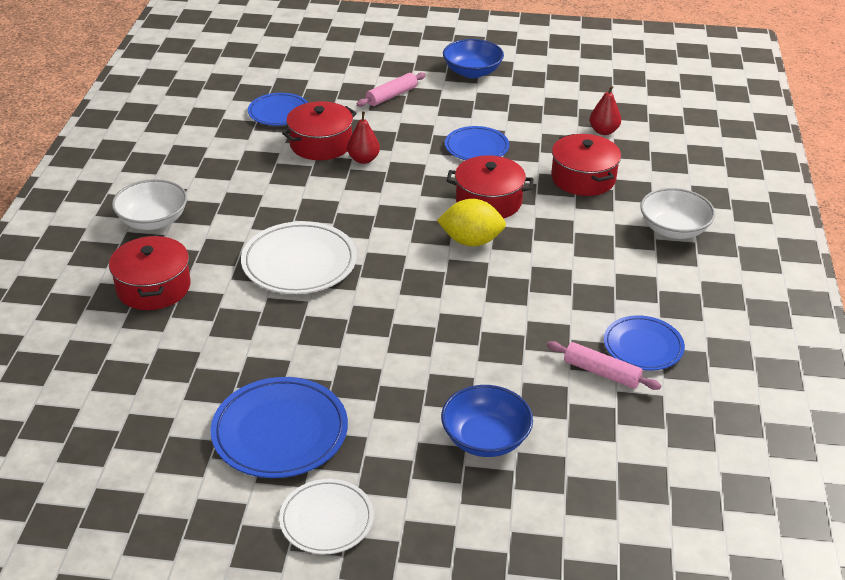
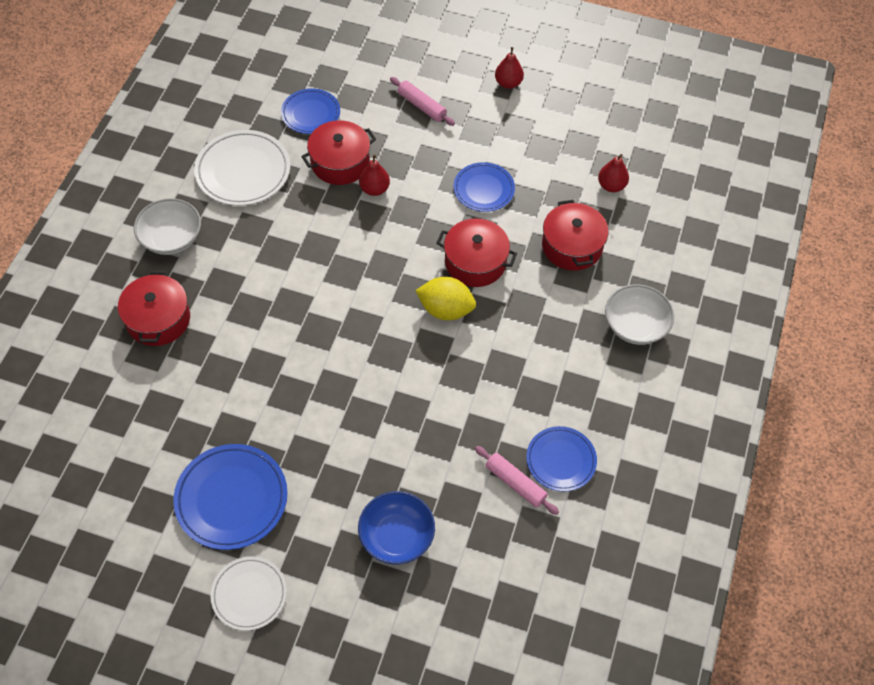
camera: 10 degrees right, 20 degrees up
white plate [241,221,357,294] -> white plate moved to [194,130,290,206]
pink rolling pin [357,72,426,107] -> pink rolling pin turned 75 degrees clockwise [390,77,455,126]
blue bowl [443,39,504,78] -> red pear [495,47,524,89]

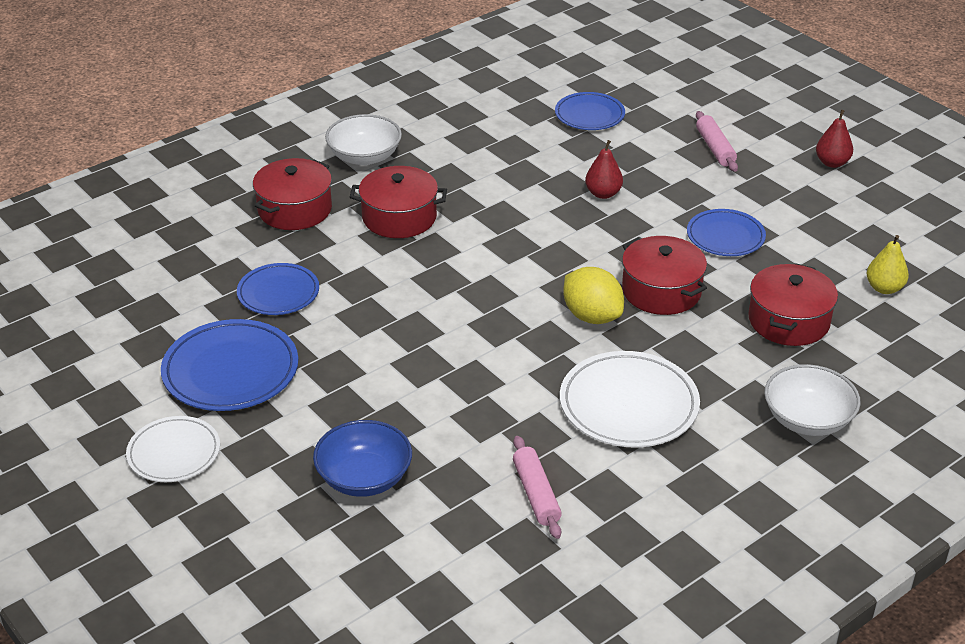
camera: 35 degrees right, 20 degrees down
white plate [194,130,290,206] -> white plate moved to [560,351,700,448]
red pot [301,120,376,185] -> red pot moved to [350,166,447,238]
blue plate [526,426,597,492] -> blue plate moved to [237,263,319,315]
red pear [598,154,629,192] -> yellow pear [866,235,909,294]

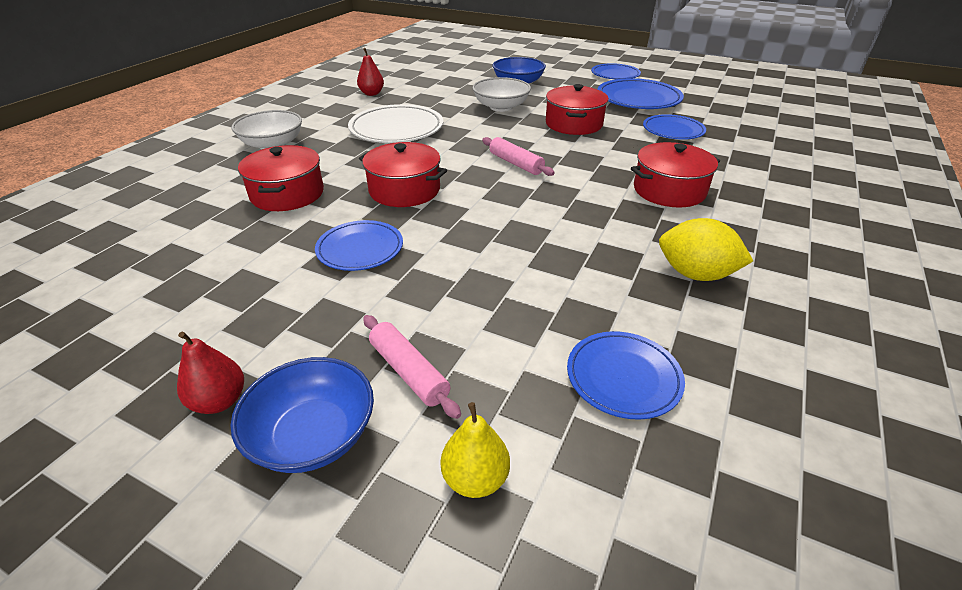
camera: 155 degrees right, 0 degrees up
white plate [126,416,220,482] -> blue plate [591,63,641,79]
red pot [253,158,332,230] -> red pot moved to [546,84,609,135]
white bowl [325,114,402,165] -> white bowl moved to [472,77,531,112]
pink rolling pin [513,436,562,539] -> pink rolling pin moved to [482,137,555,176]
yellow lemon [563,267,624,324] -> yellow lemon moved to [659,218,753,281]
red pear [585,140,623,199] -> red pear moved to [357,48,384,96]
yellow pear [866,235,909,294] -> yellow pear moved to [441,402,510,498]
none -> blue bowl [230,357,374,473]

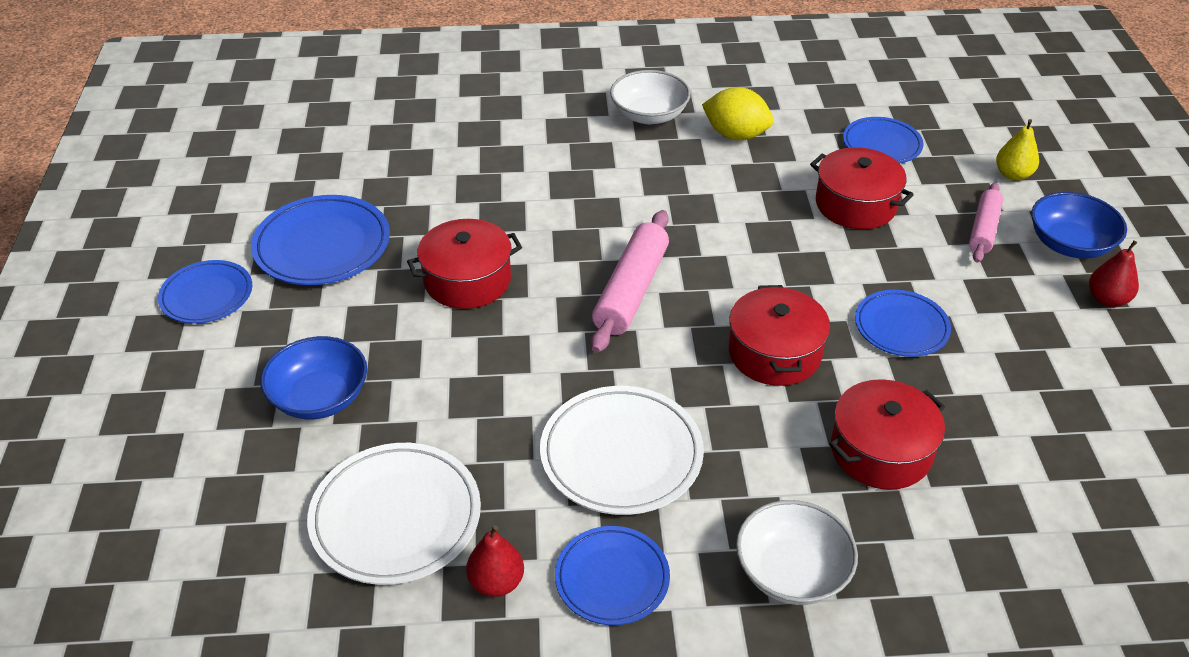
camera: 120 degrees left, 5 degrees up
white bowl [472,77,531,112] -> white bowl moved to [610,70,691,124]
pink rolling pin [482,137,555,176] -> pink rolling pin [591,210,669,353], size x1.58
red pot [631,142,720,208] -> red pot moved to [810,147,914,229]
blue plate [643,114,706,140] -> blue plate moved to [555,526,670,625]
yellow lemon [659,218,753,281] -> yellow lemon turned 60 degrees counterclockwise [702,87,774,140]
none -> white plate [307,443,481,585]

